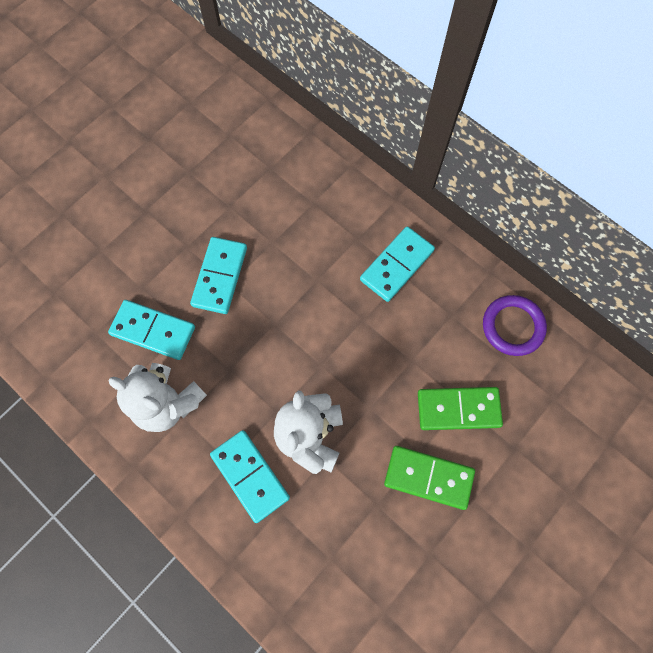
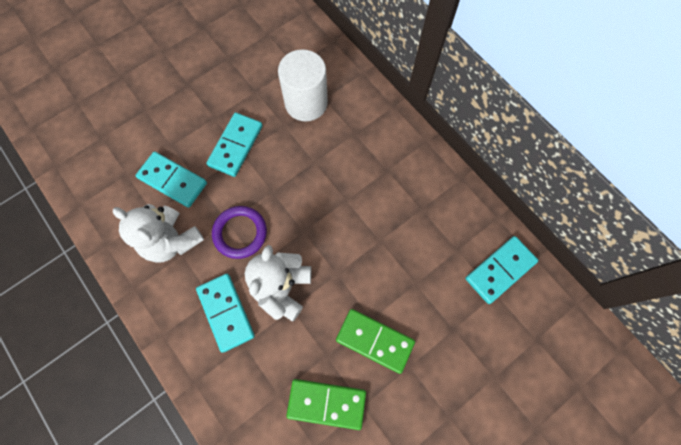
camera: 10 degrees right, 0 degrees up
turquoise domino [360,226,435,302] -> turquoise domino moved to [465,236,538,304]
green domino [418,387,503,430] -> green domino moved to [286,379,366,430]
purple ring [483,295,547,356] -> purple ring moved to [212,206,267,259]
none -> white cylinder [278,49,328,121]

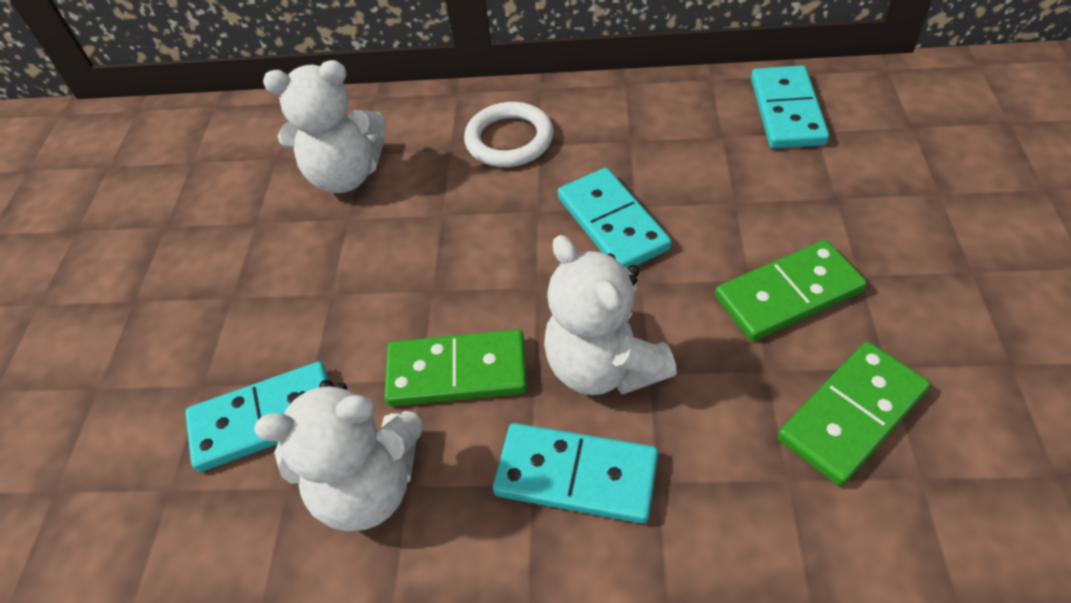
camera: 45 degrees left, 20 degrees down
turquoise domino [206,112,263,177] -> turquoise domino moved to [558,168,672,268]
purple ring [212,206,267,259] -> green domino [384,329,527,406]
white cylinder [278,49,328,121] -> white teddy bear [263,60,386,193]
none -> white ring [464,102,554,167]

